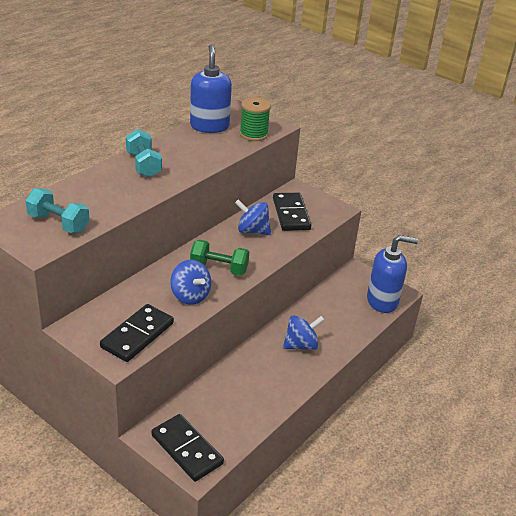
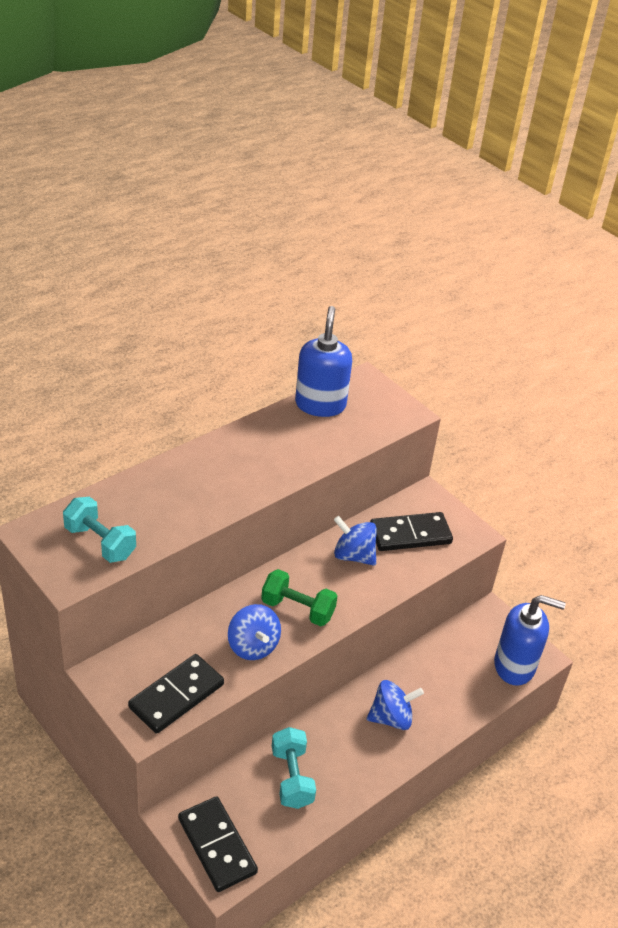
camera: 10 degrees right, 5 degrees up
turquoise dumbbell [126,129,162,178] -> turquoise dumbbell moved to [272,727,316,809]
green spool [240,97,271,141] -> none
black domino [273,193,311,231] -> black domino turned 75 degrees clockwise [370,512,453,551]

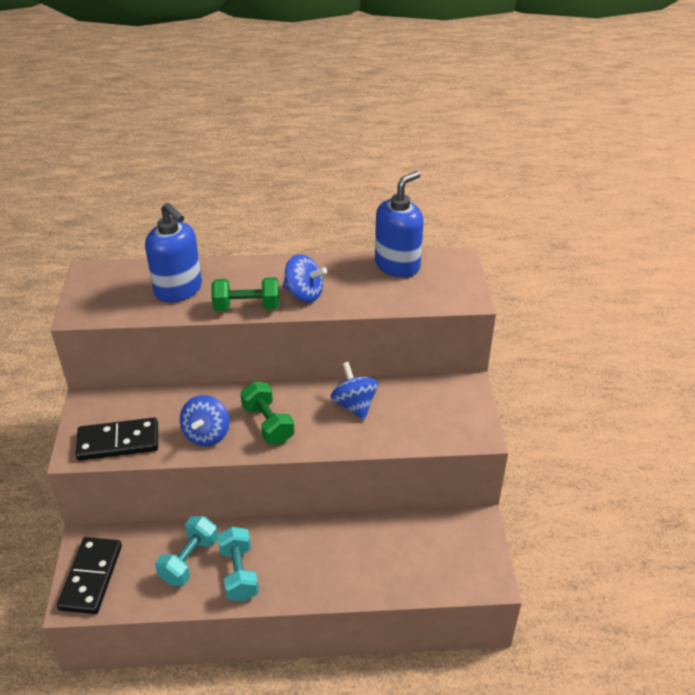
camera: 40 degrees right, 0 degrees up
turquoise dumbbell [63,497,136,563] -> turquoise dumbbell moved to [217,527,259,601]
blue spinning top [367,680,424,730] -> blue spinning top moved to [283,254,327,302]
black domino [370,512,453,551] -> none
blue soap dispenser [494,595,566,686] -> blue soap dispenser moved to [145,203,202,302]
none -> green dumbbell [212,277,279,311]

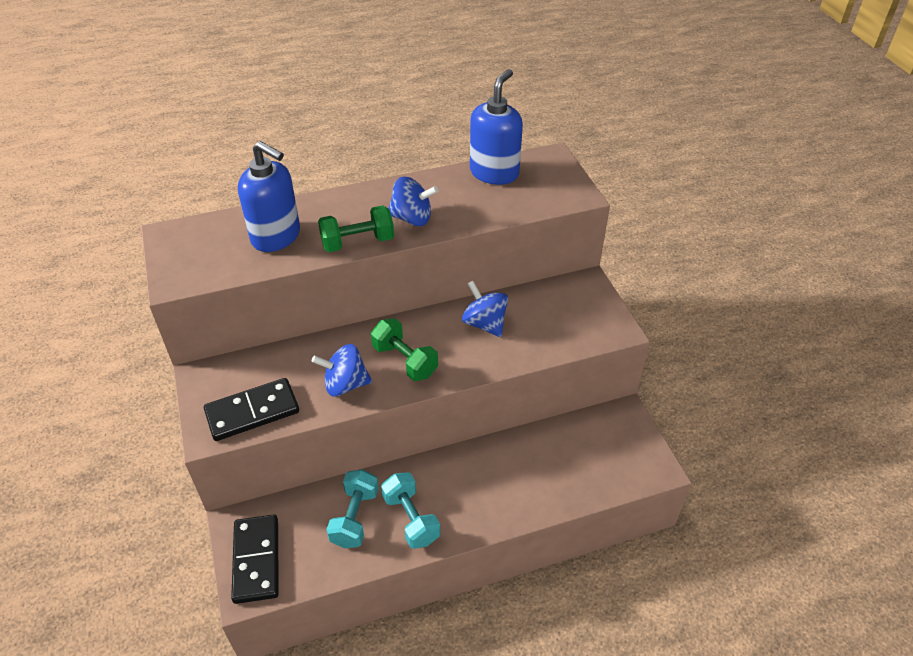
camera: 15 degrees left, 5 degrees up
blue spinning top [180,395,229,446] -> blue spinning top turned 90 degrees clockwise [312,344,372,396]

